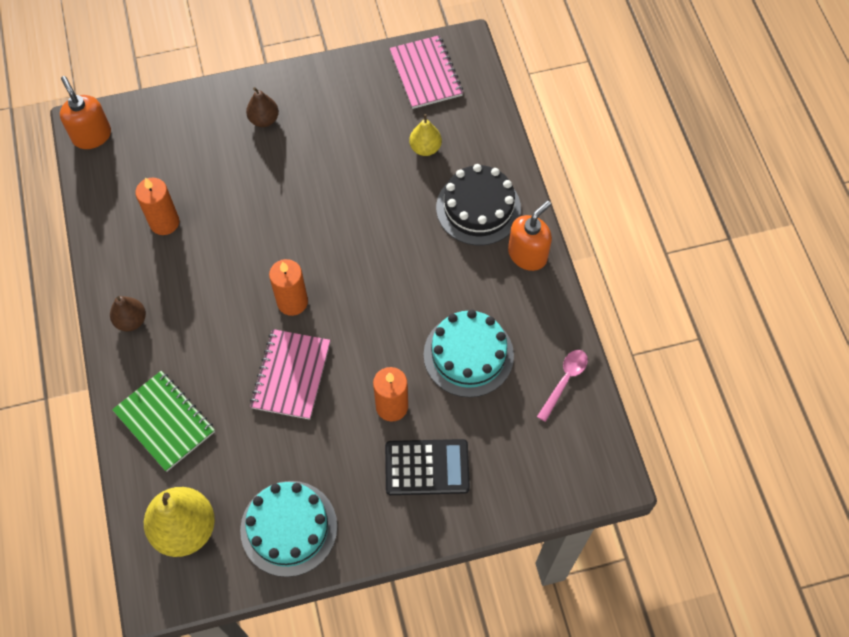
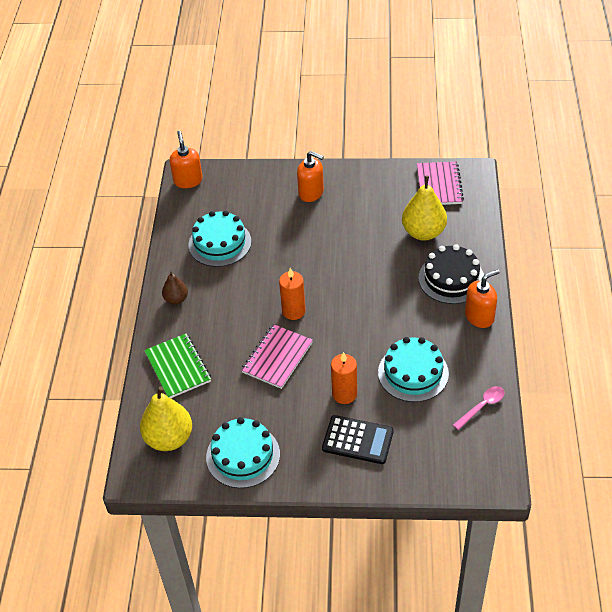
camera: 20 degrees right, 15 degrees down
orange candle [135,177,179,235] -> turquoise cake [189,211,252,267]
brown pear [246,87,279,127] -> orange soap dispenser [297,151,324,202]
yellow pear [409,114,442,156] -> yellow pear [402,175,447,241], size x1.80

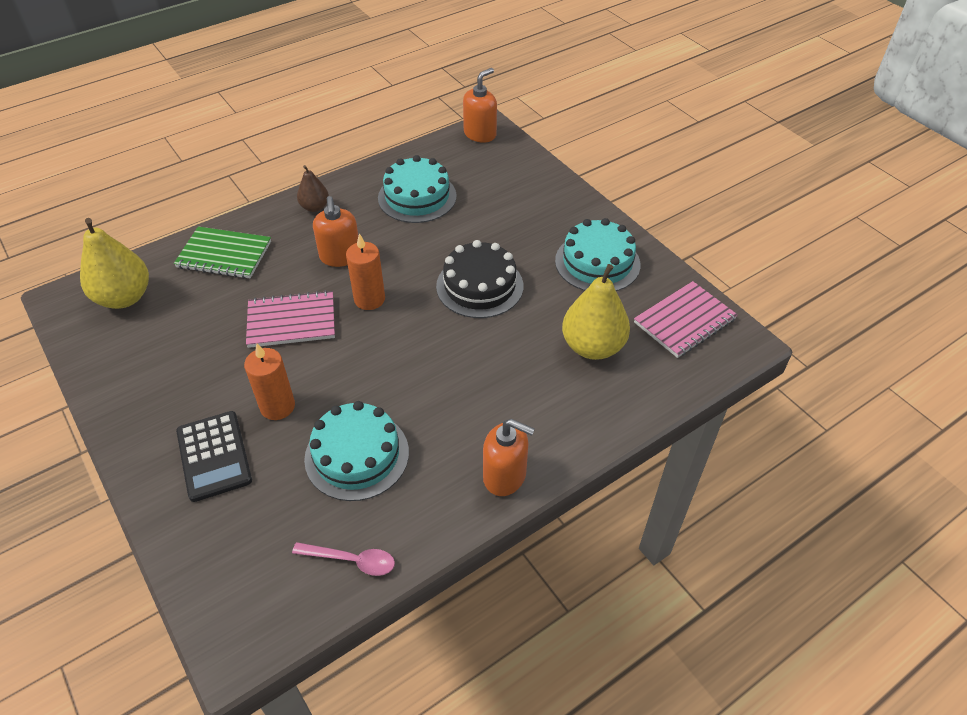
camera: 50 degrees right, 0 degrees up
green notebook [144,334,211,398] -> green notebook turned 75 degrees clockwise [174,227,271,279]
turquoise cake [206,417,280,488] -> turquoise cake moved to [555,218,640,291]
orange soap dispenser [297,151,324,202] -> orange soap dispenser moved to [313,196,358,267]
black cake [419,244,484,304] -> black cake moved to [436,240,523,318]

